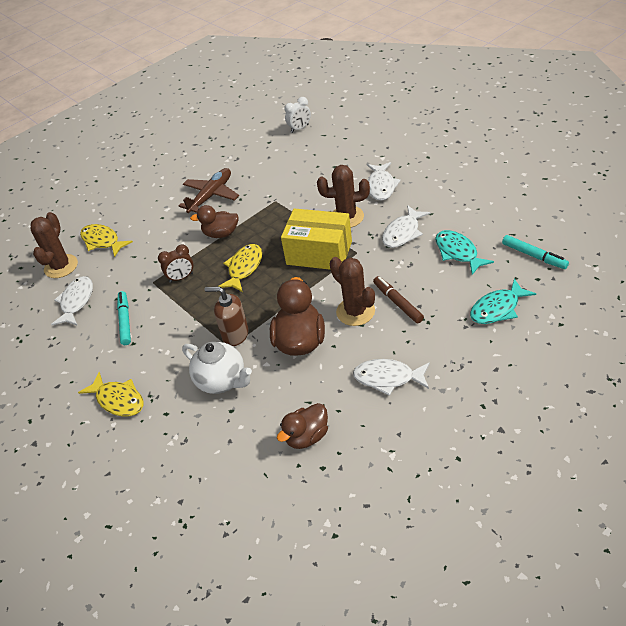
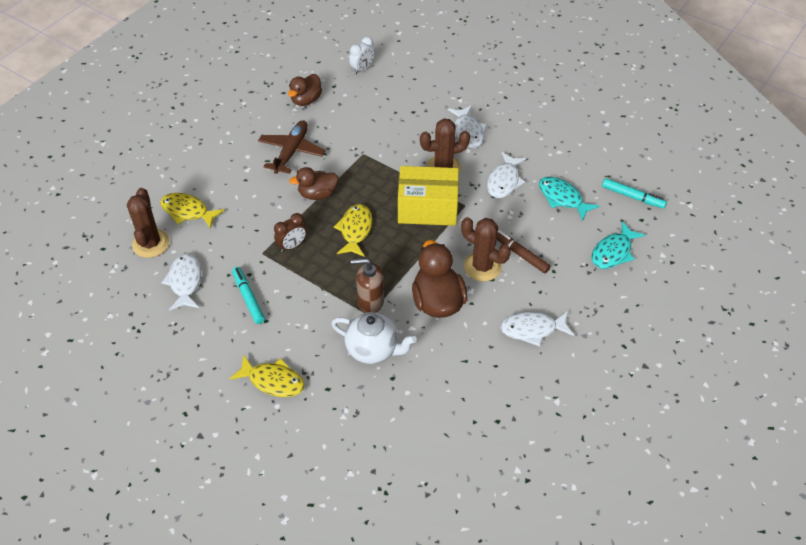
camera: 20 degrees left, 5 degrees up
brown duck [277,403,328,449] -> brown duck moved to [288,74,322,106]

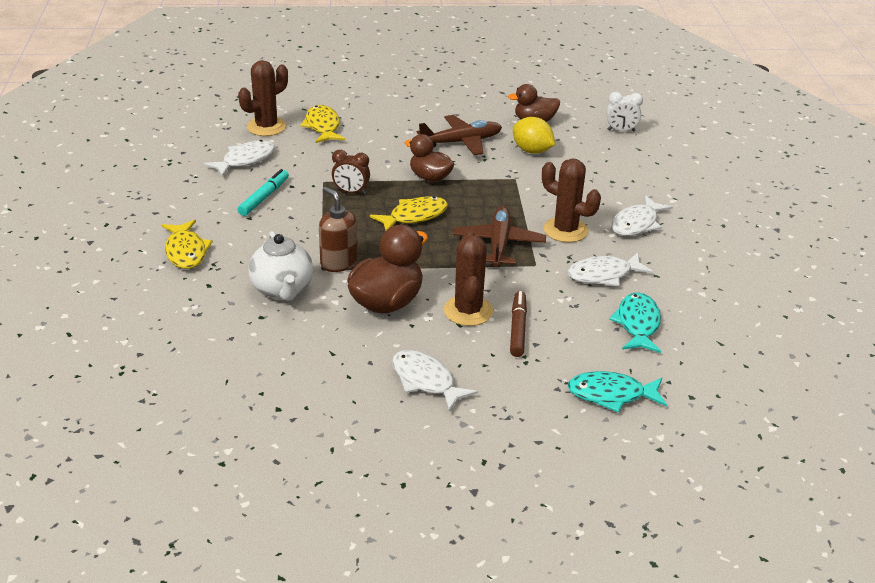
camera: 50 degrees right, 15 degrees down
yellow box [398,166,459,226] -> brown plane [453,206,546,267]
turquoise marker [602,178,667,209] -> none
none -> yellow lemon [513,117,555,154]

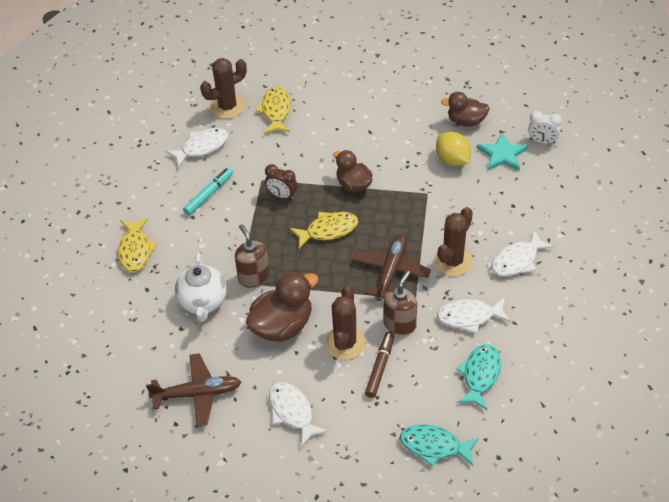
camera: 15 degrees right, 15 degrees up
brown plane [417,115,502,155] -> brown plane moved to [146,353,241,427]
brown cactus [542,158,601,242] -> brown cactus turned 75 degrees clockwise [434,207,473,276]
none -> brown soap dispenser [383,271,417,335]
none -> turquoise star [477,132,528,171]

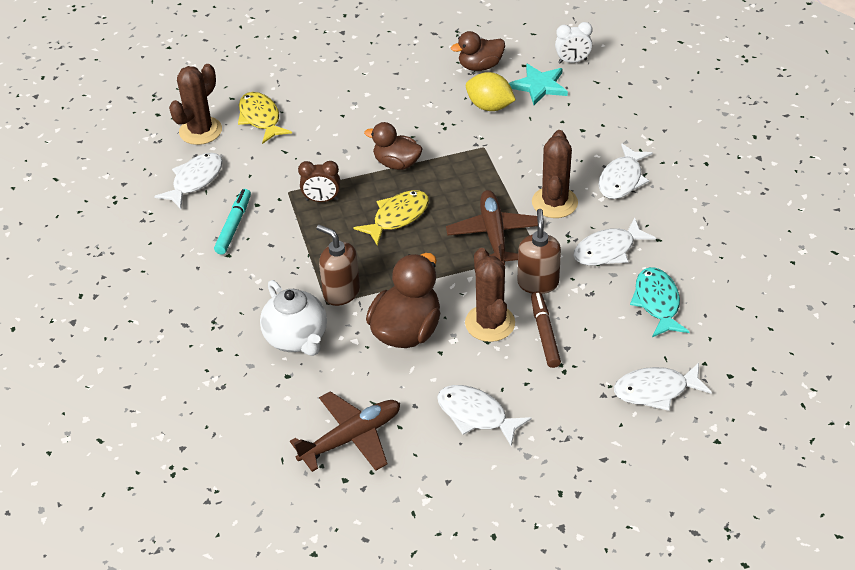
camera: 25 degrees left, 5 degrees down
yellow fish [118,218,157,272] -> none
turquoise fish [400,424,479,467] -> white fish [614,363,712,411]

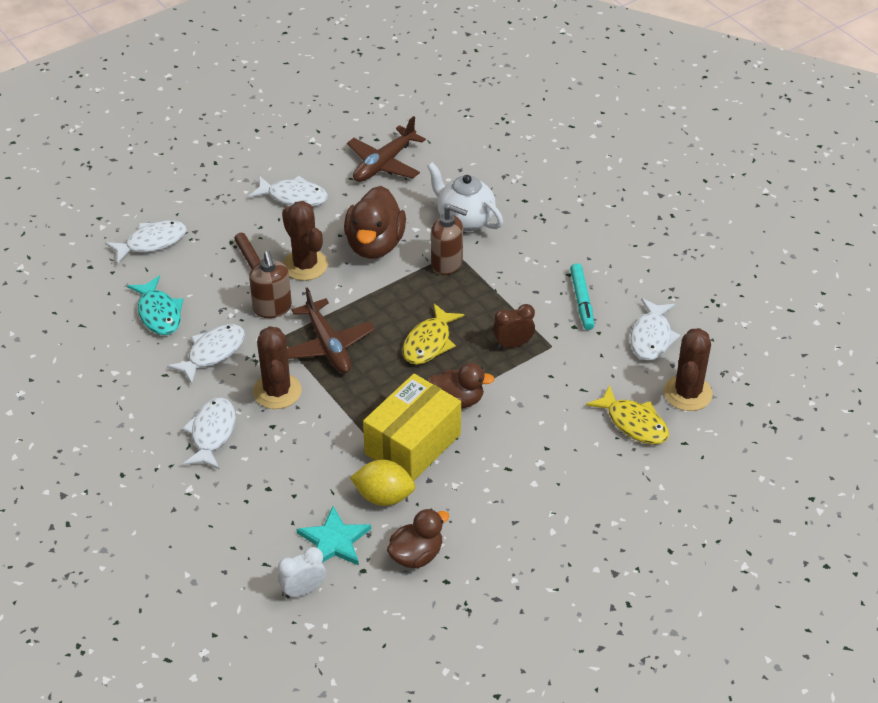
camera: 160 degrees right, 0 degrees up
none -> yellow box [363,374,461,481]

